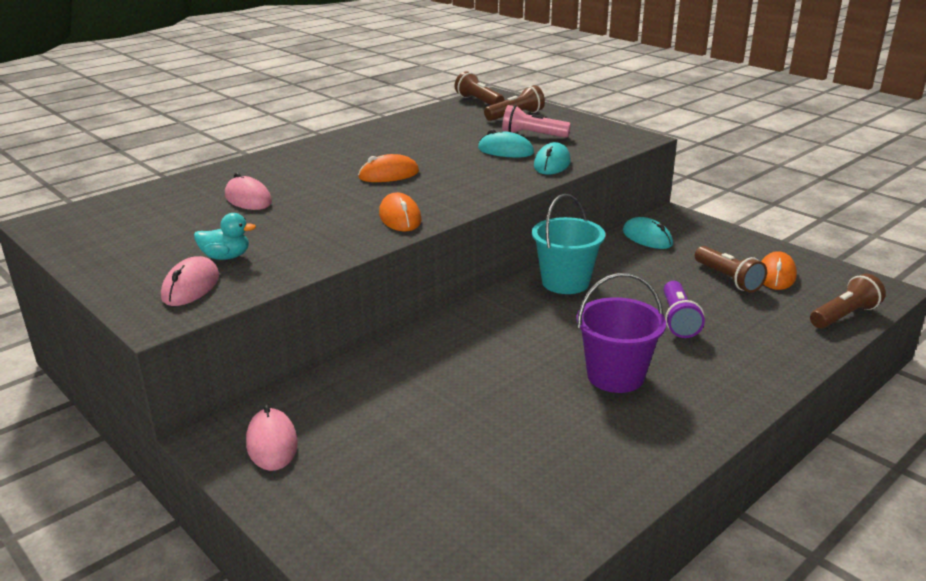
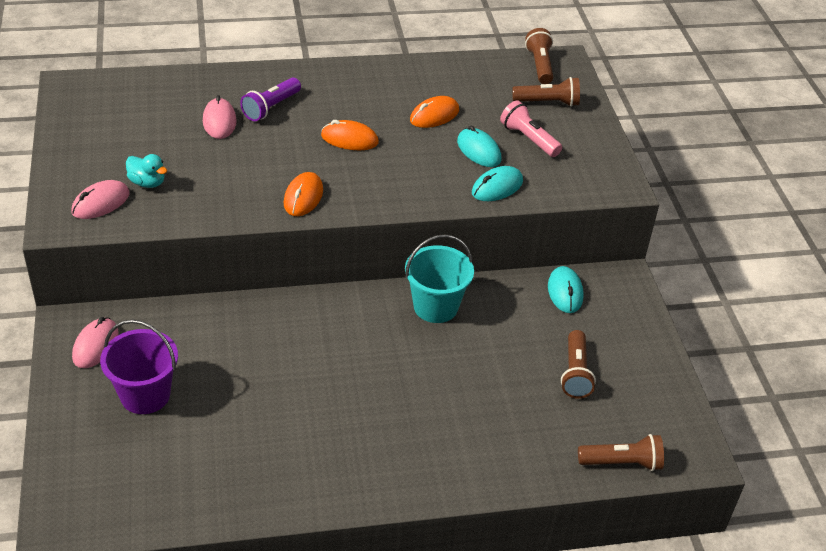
camera: 30 degrees right, 15 degrees up
purple bucket [576,273,666,393] -> purple bucket moved to [100,320,178,414]
purple flashlight [664,281,705,338] -> purple flashlight moved to [240,78,301,121]
orange mouse [761,251,797,290] -> orange mouse moved to [410,96,459,128]

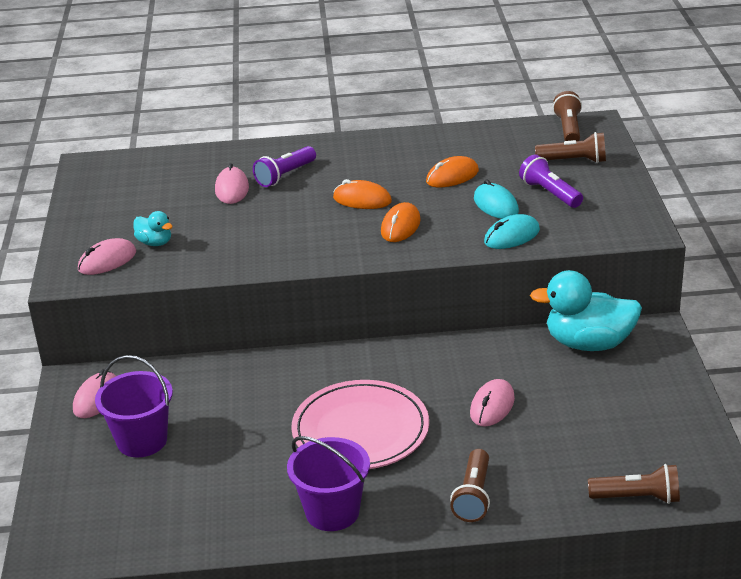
camera: 10 degrees right, 10 degrees down
orange mouse [284,172,323,216] -> orange mouse moved to [381,202,421,242]
turquoise bucket [405,235,474,323] -> none
pink flashlight [500,100,562,157] -> purple flashlight [519,154,583,208]
turquoise mouse [548,266,584,313] -> turquoise duck [530,270,642,351]
brown flashlight [561,330,596,399] -> brown flashlight moved to [450,449,490,522]
none -> purple bucket [287,436,370,531]
none -> pink plate [291,380,429,469]
none -> pink mouse [470,379,515,427]

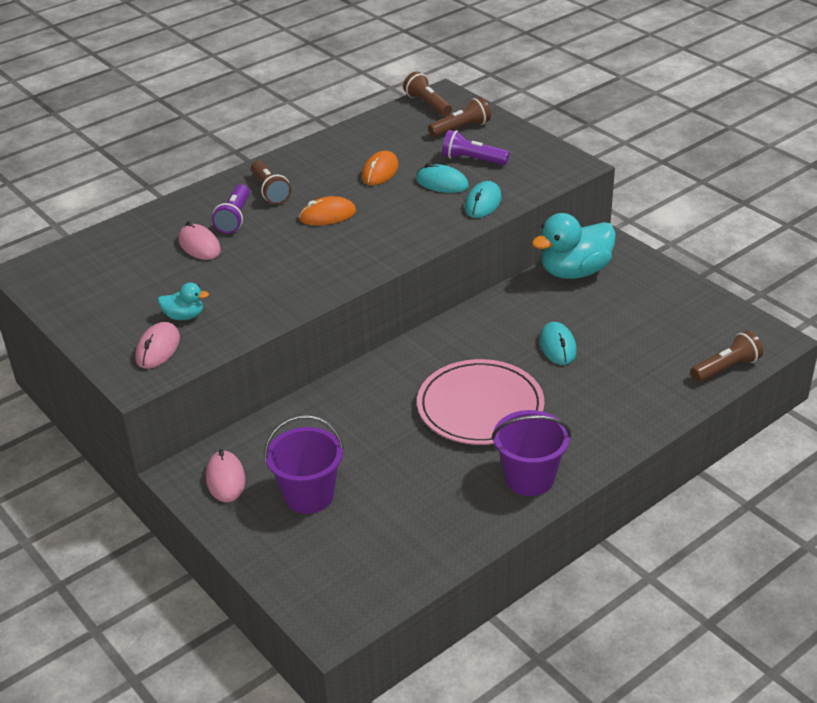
camera: 35 degrees left, 5 degrees up
orange mouse [381,202,421,242] -> none
brown flashlight [450,449,490,522] -> brown flashlight moved to [251,160,291,205]
pink mouse [470,379,515,427] -> turquoise mouse [539,322,577,365]

